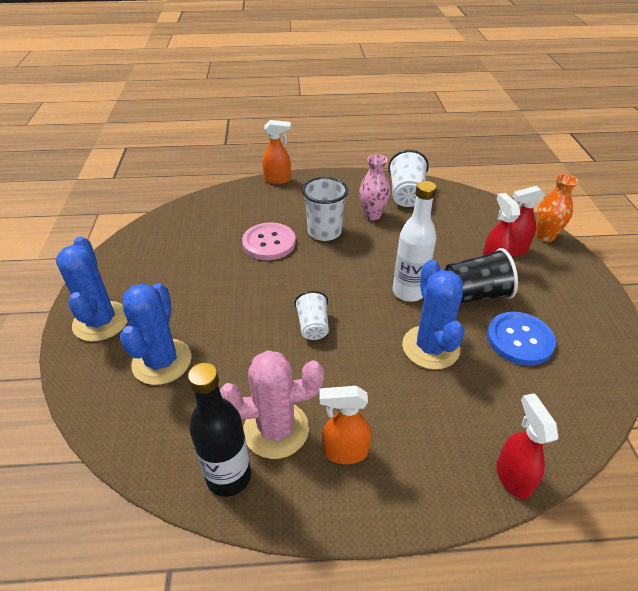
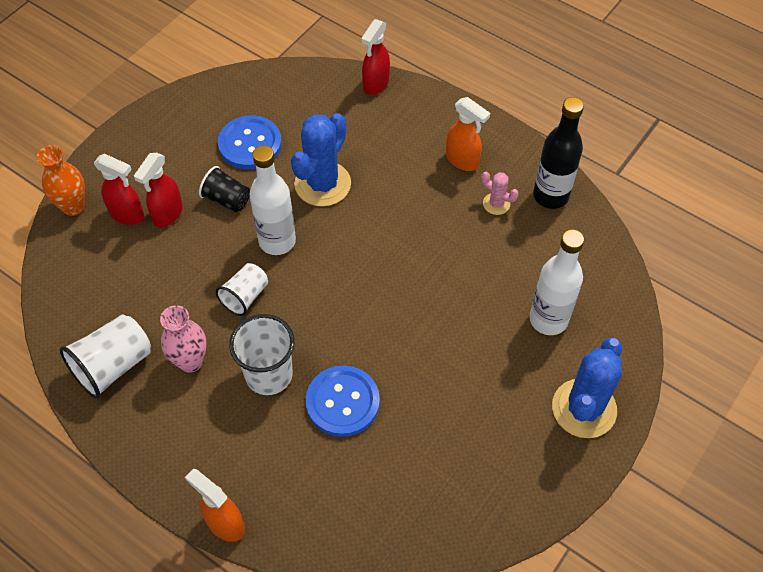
camera: 140 degrees left, 15 degrees up
blue cactus [120,283,192,385] -> white bottle [530,229,584,335]
pink cactus [220,350,324,459] -> pink cactus [481,172,519,215], size x0.48
pink button [242,222,296,260] -> blue button [305,365,380,437]
white cup [294,291,329,340] -> white cup moved to [216,263,268,316]
black cup [444,248,518,303] -> black cup [199,166,250,212], size x0.64

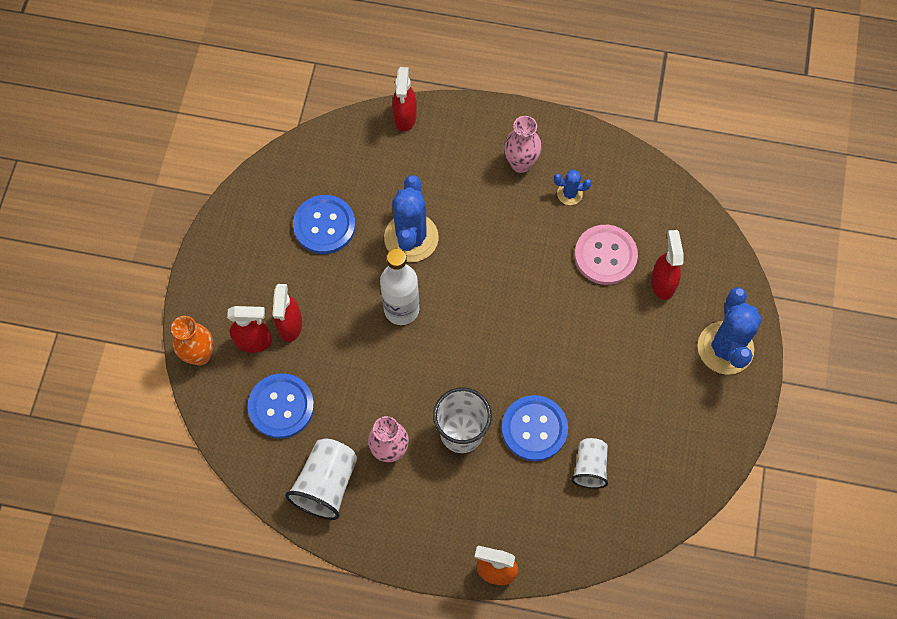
camera: 25 degrees left, 10 degrees up
black cup [199,166,250,212] -> none
white cup [216,263,268,316] -> white cup moved to [571,438,608,489]
orange spray bottle [446,97,490,171] -> pink vase [504,116,542,173]
pink cactus [481,172,519,215] -> blue cactus [554,170,592,205]
white bottle [530,229,584,335] -> red spray bottle [651,230,684,300]
black bottle [533,97,584,209] -> none
none -> blue button [248,373,314,439]
none -> pink button [574,225,638,285]

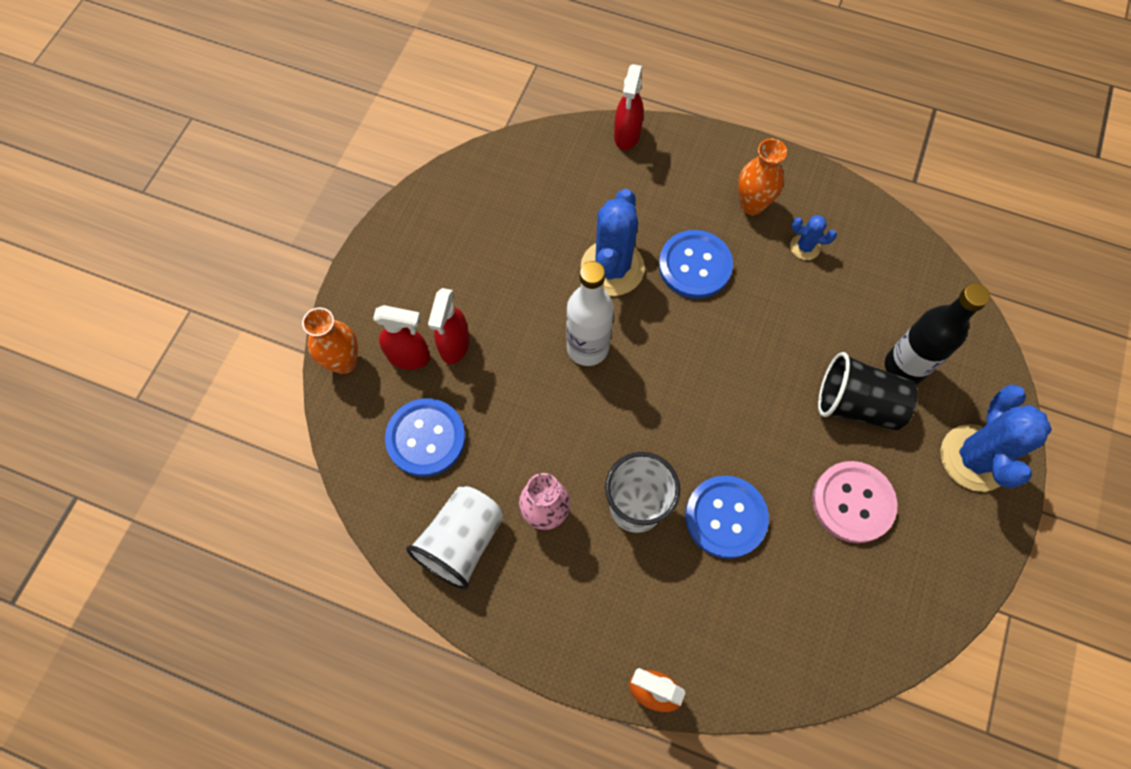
camera: 10 degrees right, 0 degrees up
blue button [293,195,356,254] -> blue button moved to [659,230,733,299]
pink vase [504,116,542,173] -> orange vase [738,139,787,215]
white cup [571,438,608,489] -> none
pink button [574,225,638,285] -> pink button moved to [812,461,897,543]
red spray bottle [651,230,684,300] -> black bottle [885,283,990,385]
none -> black cup [818,352,918,431]

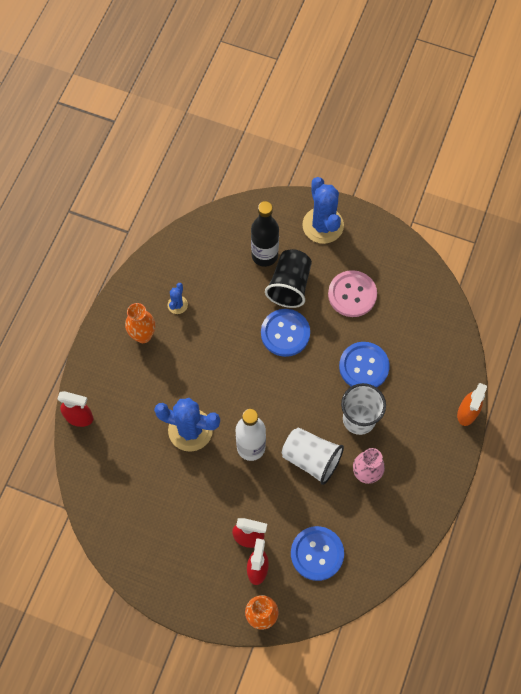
camera: 90 degrees left, 0 degrees up
white cup [406,486,504,589] -> white cup moved to [282,428,344,485]
blue button [659,230,733,299] -> blue button moved to [261,309,310,357]
blue cactus [941,384,1052,492] -> blue cactus turned 60 degrees clockwise [302,177,344,244]

